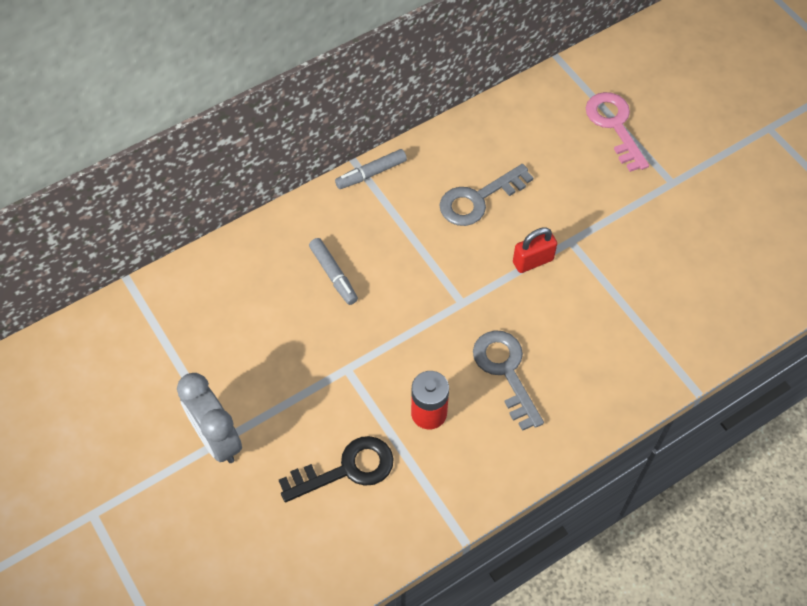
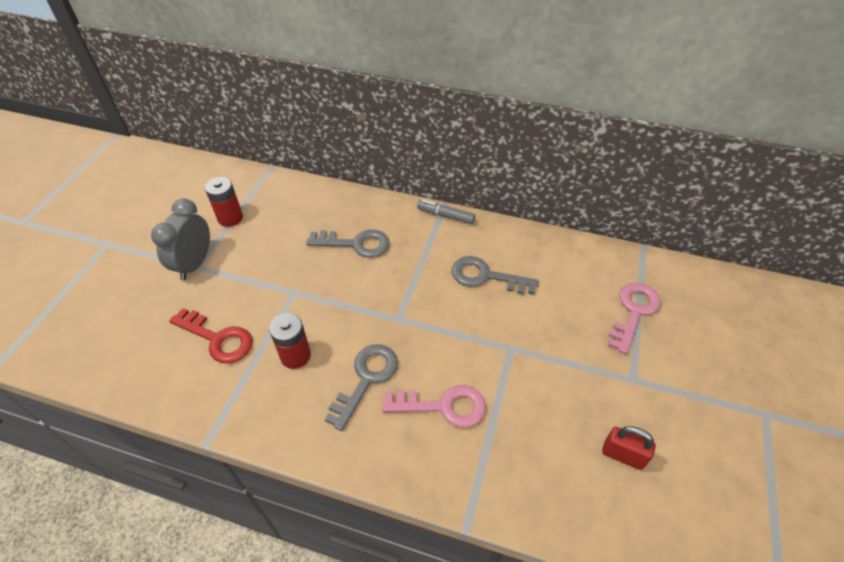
camera: 50 degrees right, 10 degrees down
black key [279,436,394,502] -> red key [169,308,253,363]
grey marker [309,238,358,305] -> grey key [306,230,390,258]
red padlock [513,227,557,273] -> red padlock moved to [602,426,656,470]
none -> red battery [205,177,243,227]
none -> pink key [382,385,486,428]

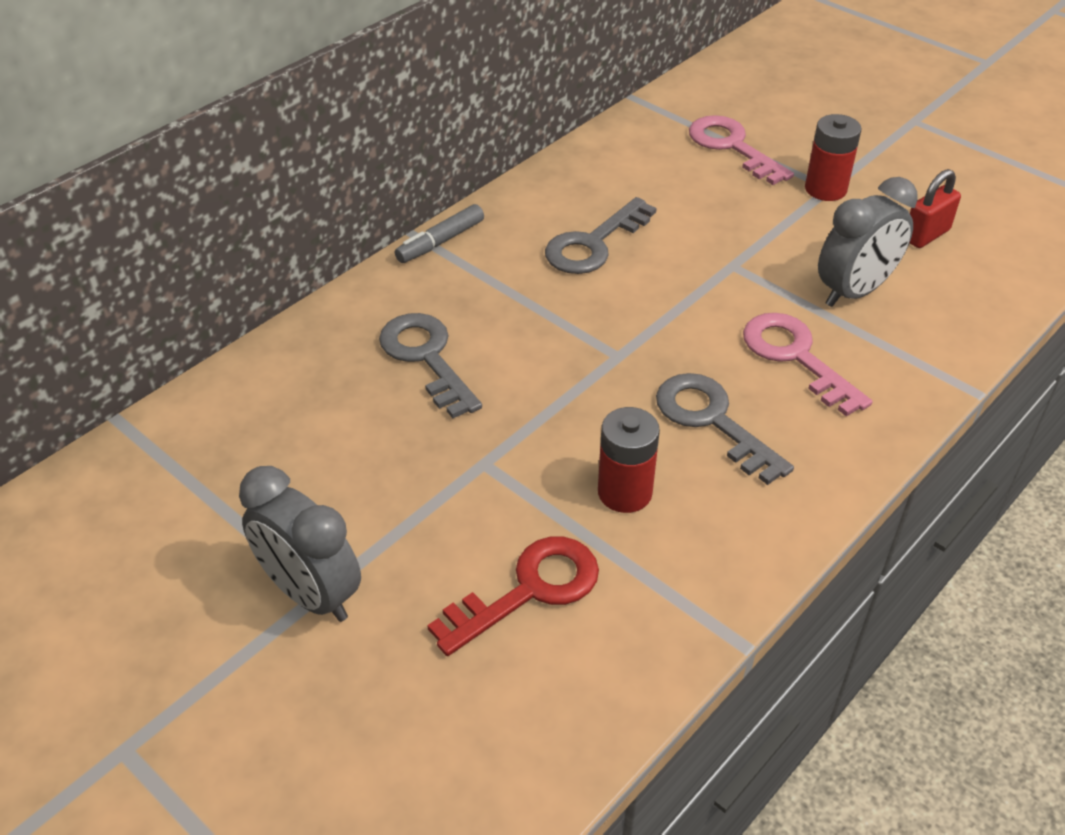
camera: 65 degrees left, 5 degrees down
red battery [205,177,243,227] -> red battery moved to [805,114,862,201]
grey key [306,230,390,258] -> grey key turned 60 degrees counterclockwise [379,313,482,418]
pink key [382,385,486,428] -> pink key turned 60 degrees counterclockwise [743,313,872,416]
none -> grey clock [818,177,918,307]

